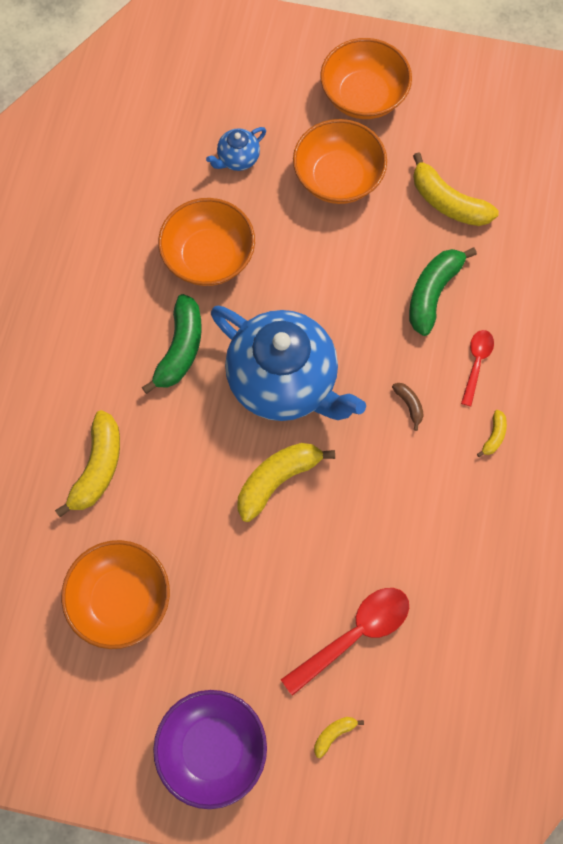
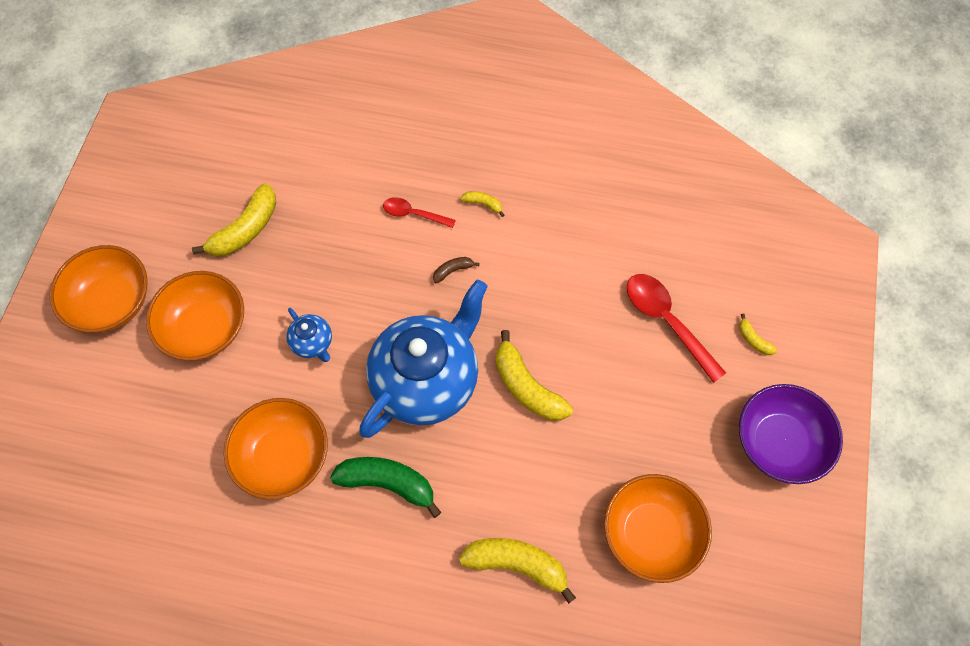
camera: 90 degrees left, 5 degrees down
blue teapot [206,127,266,171] -> blue teapot moved to [286,308,332,362]
green banana [409,248,477,336] -> none

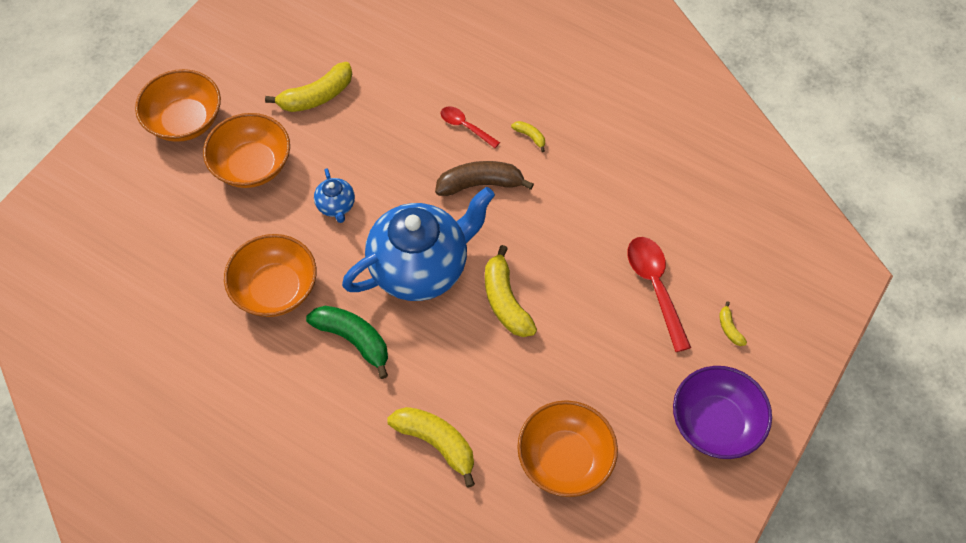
camera: 20 degrees right, 5 degrees down
brown banana [433,257,479,283] -> brown banana [435,161,534,196], size x2.11

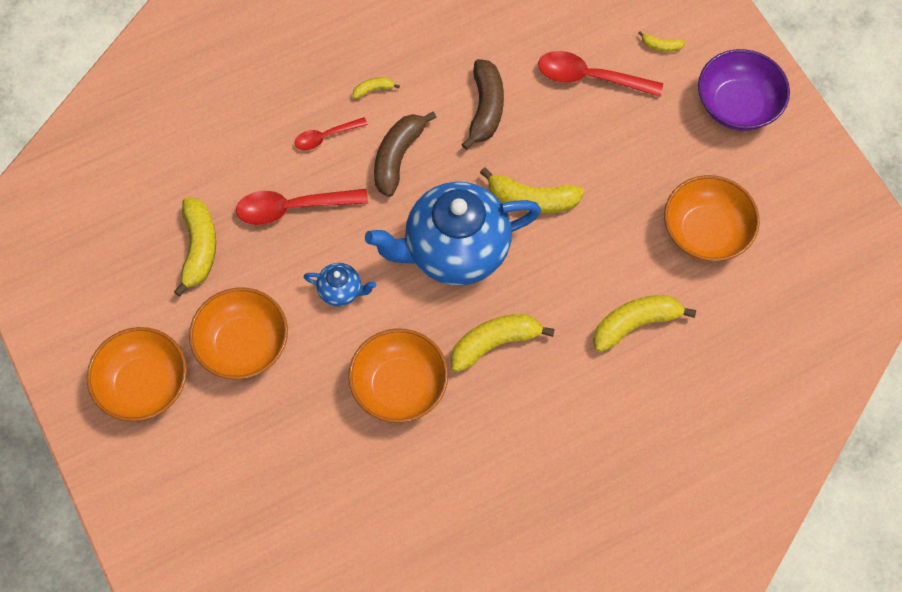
camera: 60 degrees left, 5 degrees up
green banana [306,306,388,379] -> yellow banana [451,314,555,372]
blue teapot [342,187,495,301] -> blue teapot turned 105 degrees counterclockwise [365,182,541,286]
none -> red spoon [236,189,368,225]
none -> brown banana [461,59,504,150]

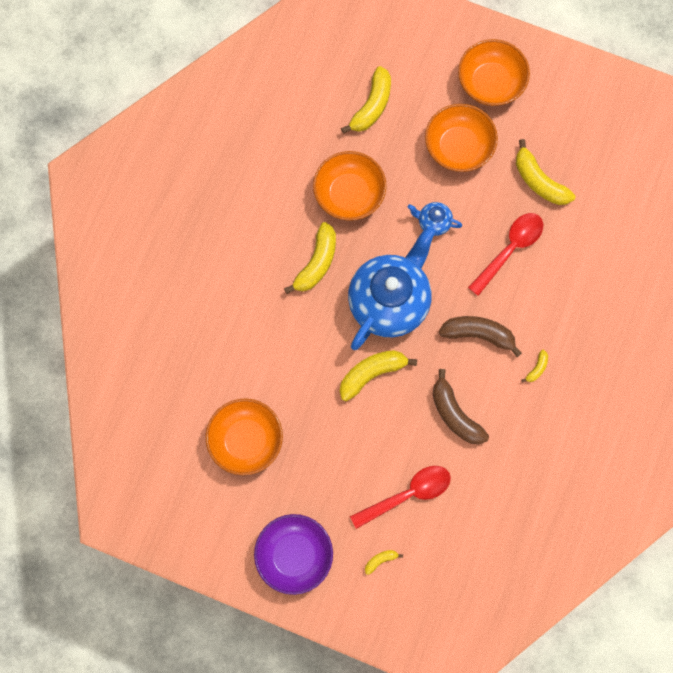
camera: 140 degrees right, 10 degrees up
red spoon [294,117,368,150] -> none
blue teapot [304,263,376,306] -> blue teapot turned 45 degrees clockwise [408,202,462,236]
brown banana [374,111,437,197] -> brown banana turned 60 degrees counterclockwise [439,316,522,357]
yellow banana [593,295,696,352] -> yellow banana moved to [341,66,391,134]

